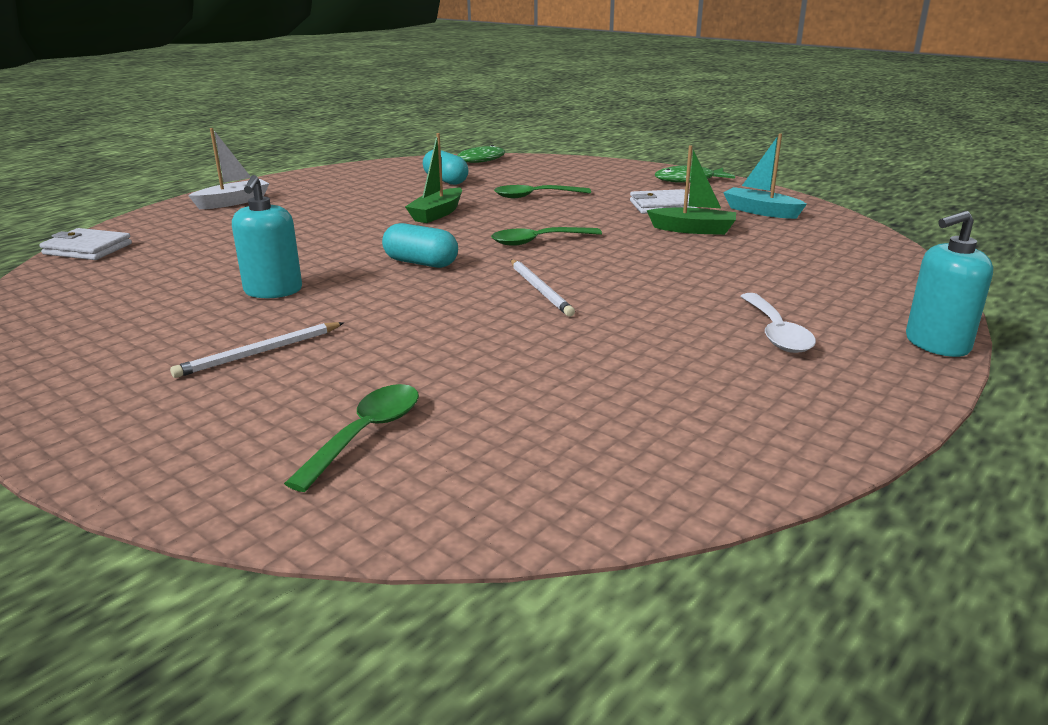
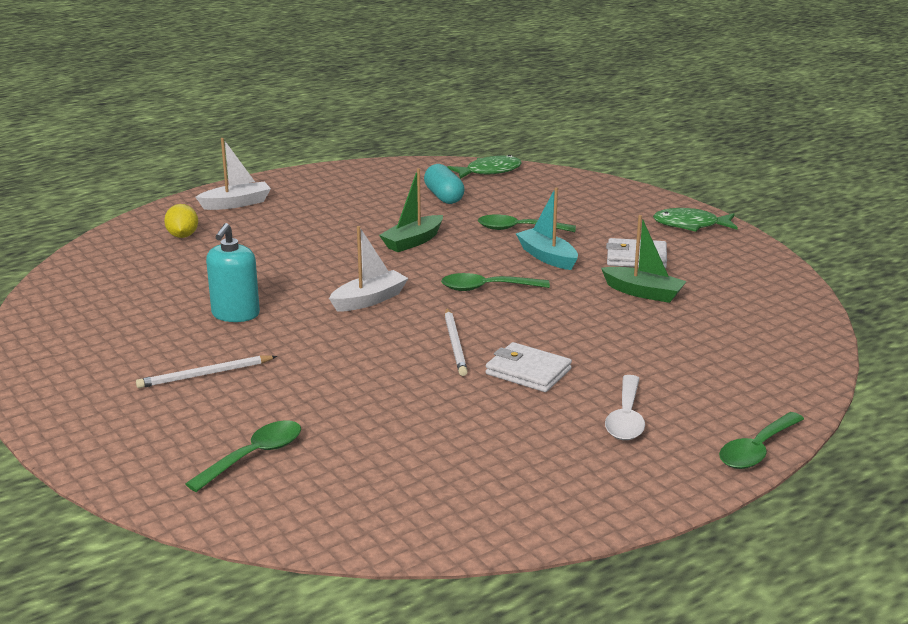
camera: 15 degrees right, 0 degrees up
white wallet [39,228,132,260] -> white wallet moved to [486,342,572,392]
turquoise capsule [382,223,458,268] -> white boat [329,226,408,312]
turquoise boat [723,133,807,219] -> turquoise boat moved to [516,187,578,270]
turquoise soap dispenser [906,211,993,357] -> green spoon [719,412,804,469]
none -> yellow lemon [164,204,198,238]

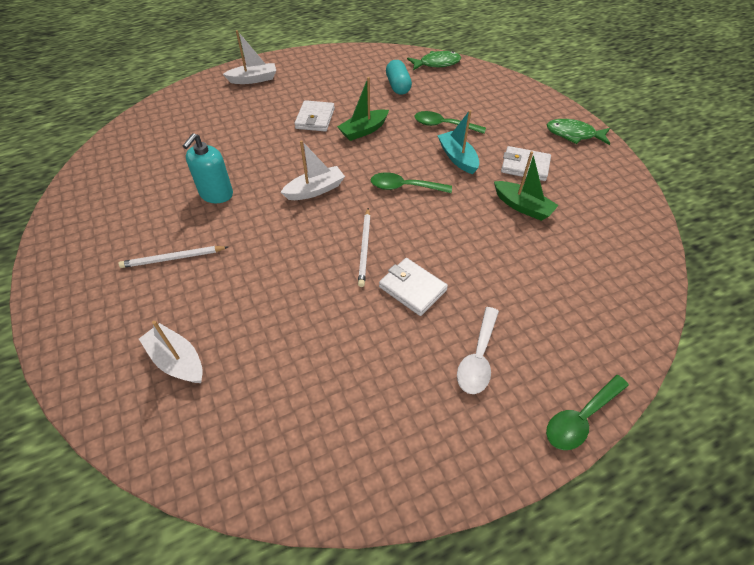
camera: 10 degrees right, 25 degrees up
yellow lemon [164,204,198,238] -> none
green spoon [185,420,301,492] -> white boat [139,321,203,383]
none -> white wallet [294,100,335,132]

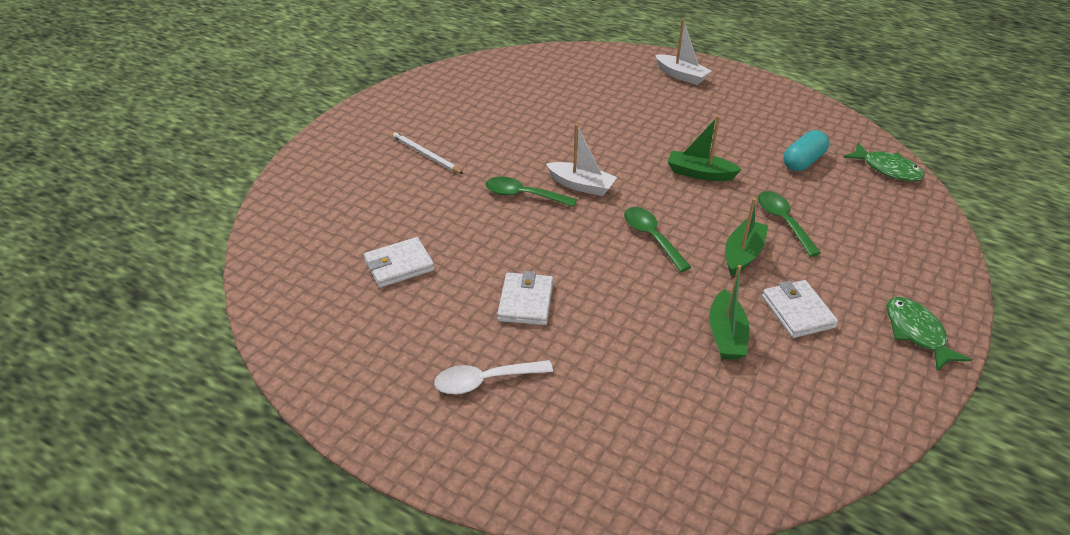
camera: 55 degrees right, 10 degrees down
white boat [139,321,203,383] -> none
turquoise soap dispenser [183,133,233,203] -> none
white wallet [294,100,335,132] -> white wallet moved to [364,237,435,288]
white pencil [358,208,371,287] -> none
turquoise boat [437,110,479,174] -> green boat [725,198,768,276]
green spoon [546,375,629,450] -> green spoon moved to [485,177,577,207]

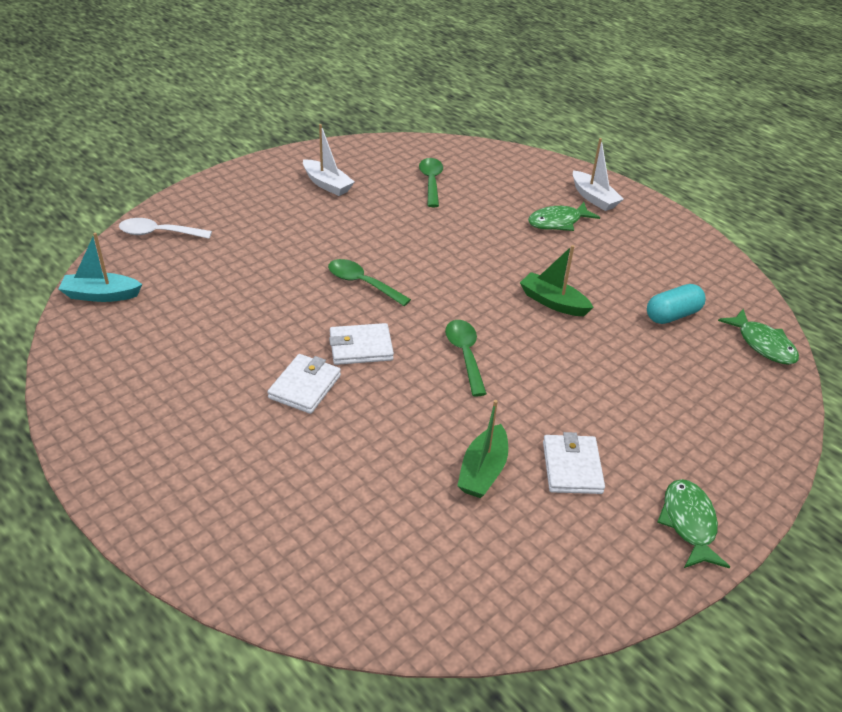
camera: 15 degrees right, 0 degrees up
white wallet [364,237,435,288] -> white wallet moved to [329,323,394,365]
white pencil [393,132,463,174] -> none
white spoon [434,360,553,394] -> white spoon moved to [119,218,212,239]
white boat [546,124,617,196] -> white boat moved to [303,124,355,196]
green boat [725,198,768,276] -> none
green spoon [758,191,821,257] -> green spoon moved to [419,158,443,207]
none -> turquoise boat [58,233,142,302]
none -> green fish [528,202,600,231]

